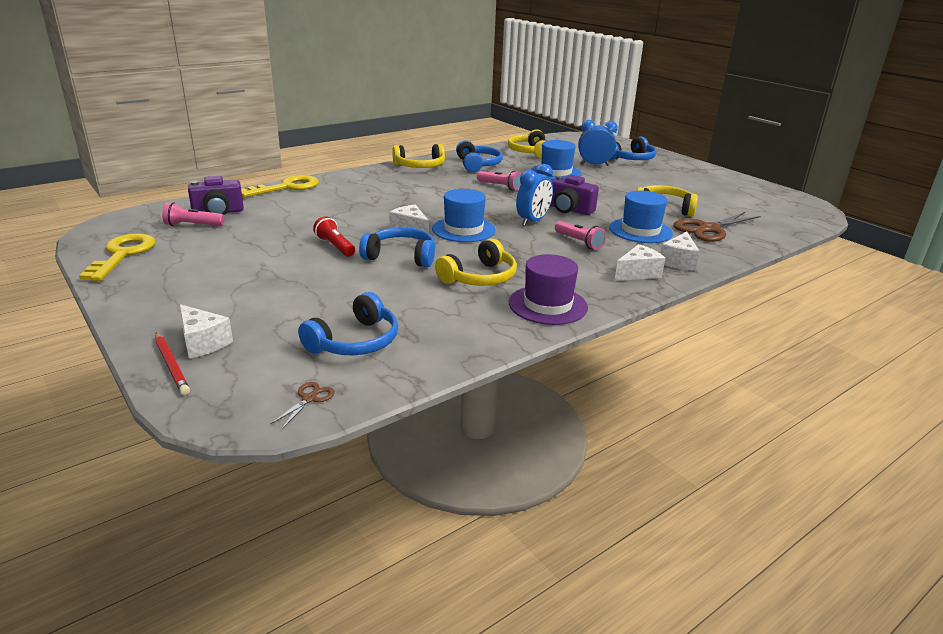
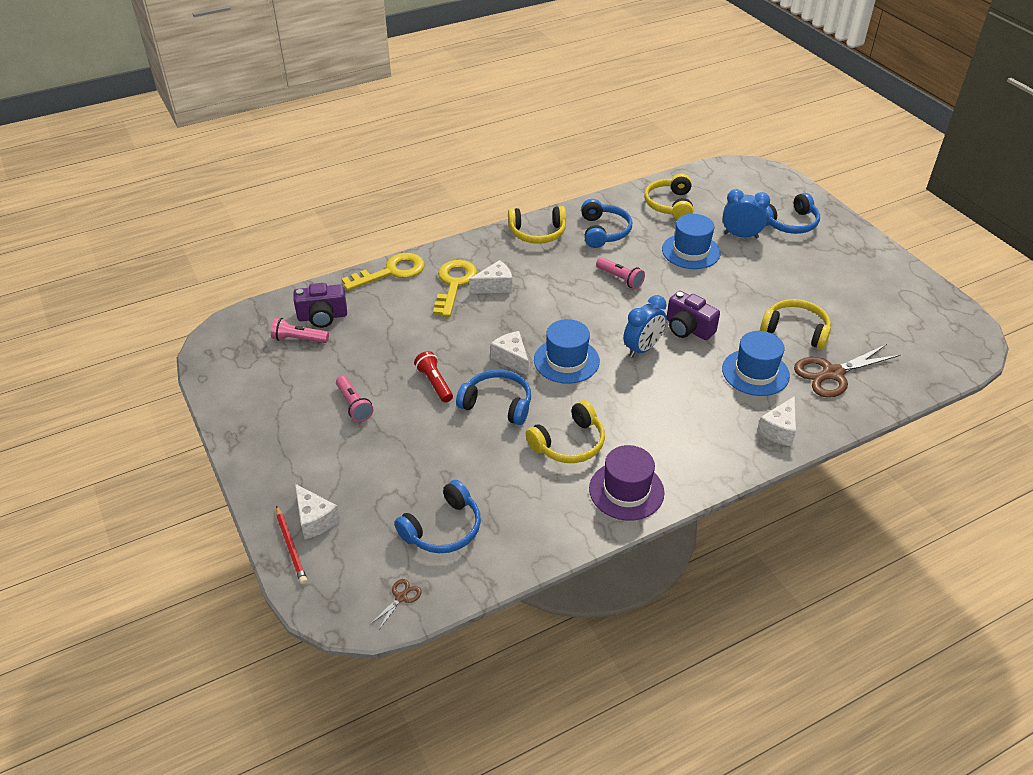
camera: 10 degrees right, 15 degrees up
yellow key [79,233,155,281] -> yellow key moved to [433,260,477,317]
pink flashlight [555,221,606,250] -> pink flashlight moved to [336,376,373,422]
white cheese [614,244,665,281] -> white cheese moved to [469,260,512,294]

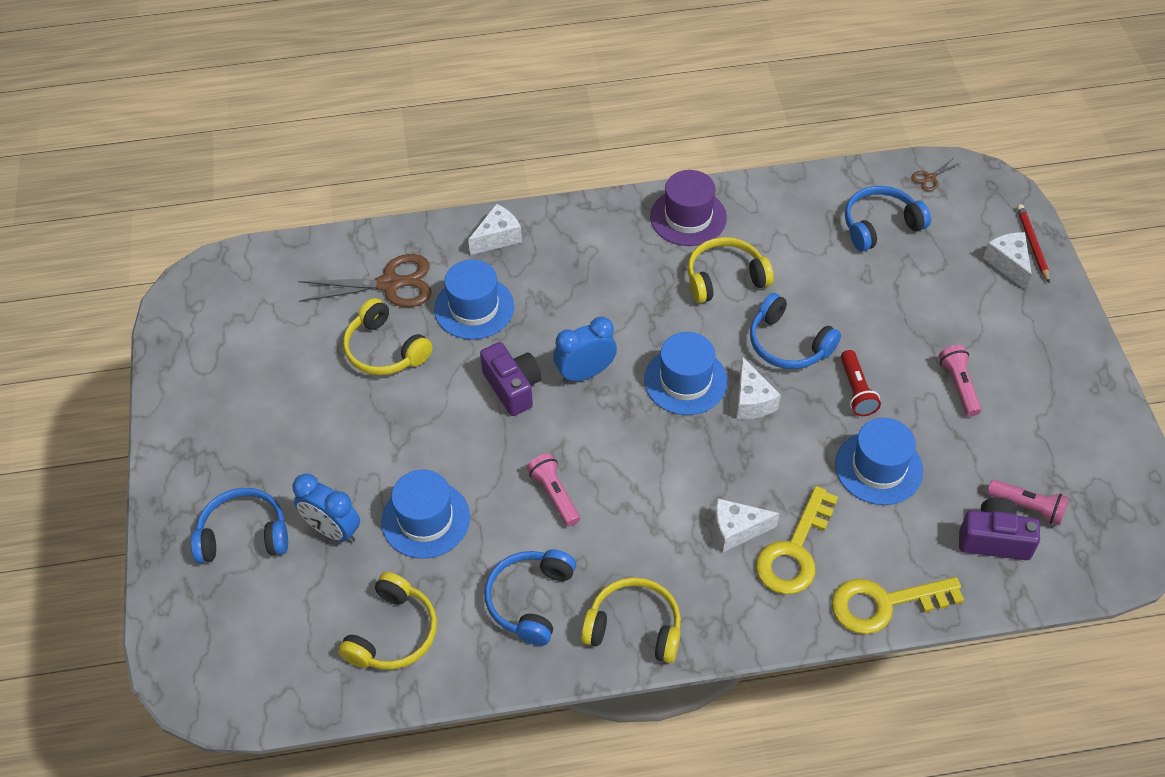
camera: 160 degrees left, 10 degrees up
none -> blue hat [835,418,923,505]

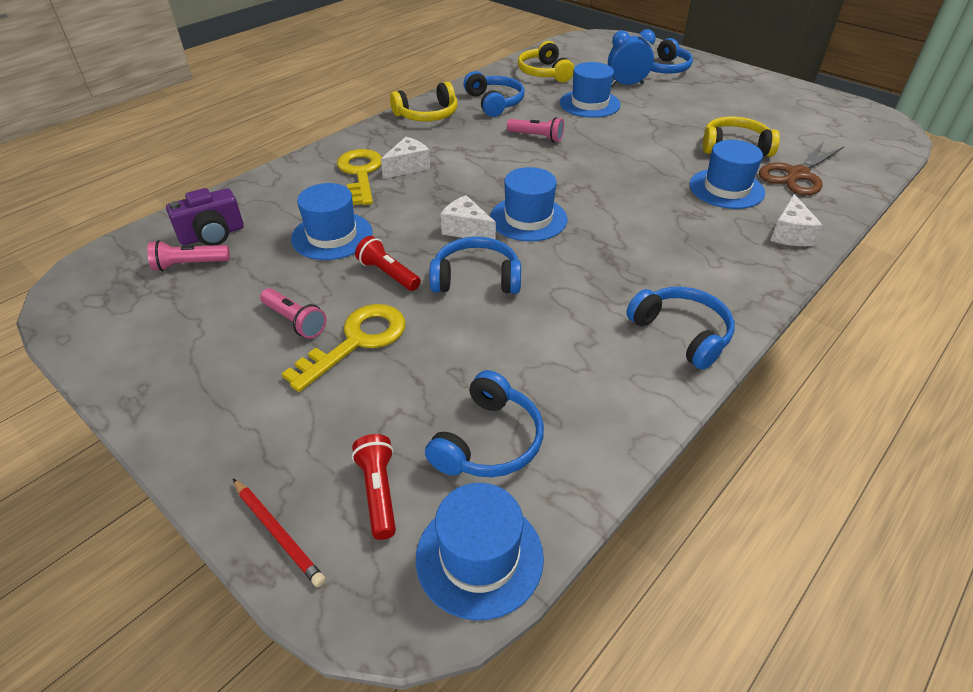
camera: 140 degrees right, 10 degrees down
purple camera [480,342,542,416] -> none
blue clock [553,317,617,383] -> none
purple hat [650,170,727,246] -> blue headphones [626,287,735,370]
yellow headphones [688,237,774,303] -> none
yellow key [831,577,964,634] -> yellow key moved to [282,304,406,392]
brown scissors [911,159,960,191] -> blue hat [416,483,544,620]
white cheese [983,232,1032,290] -> none
none -> red flashlight [352,434,396,540]

